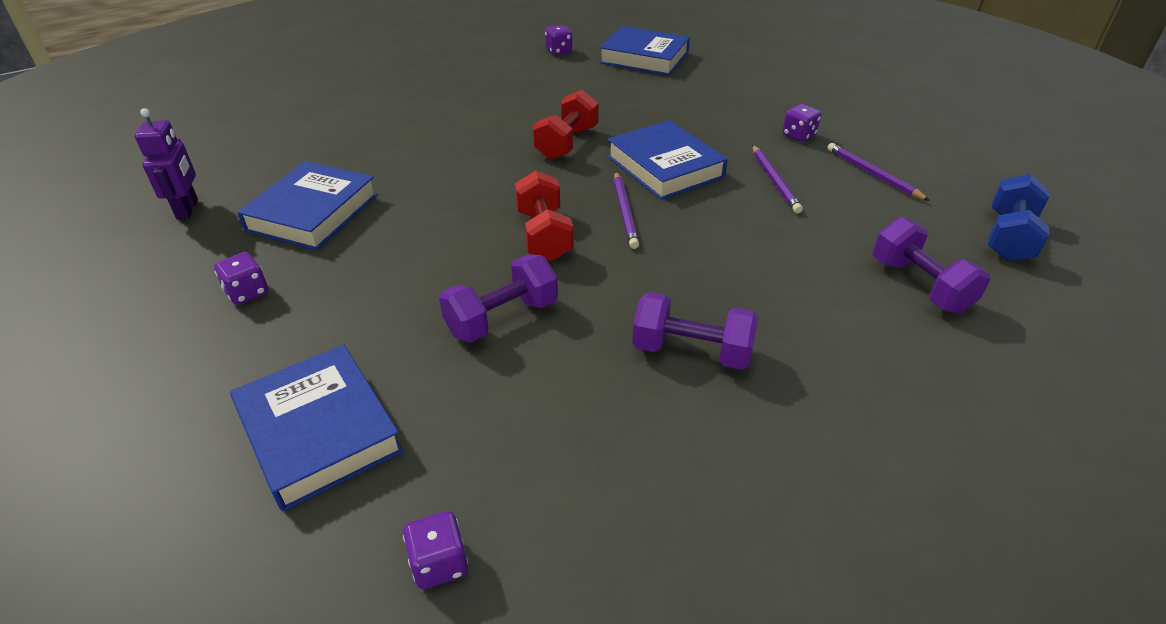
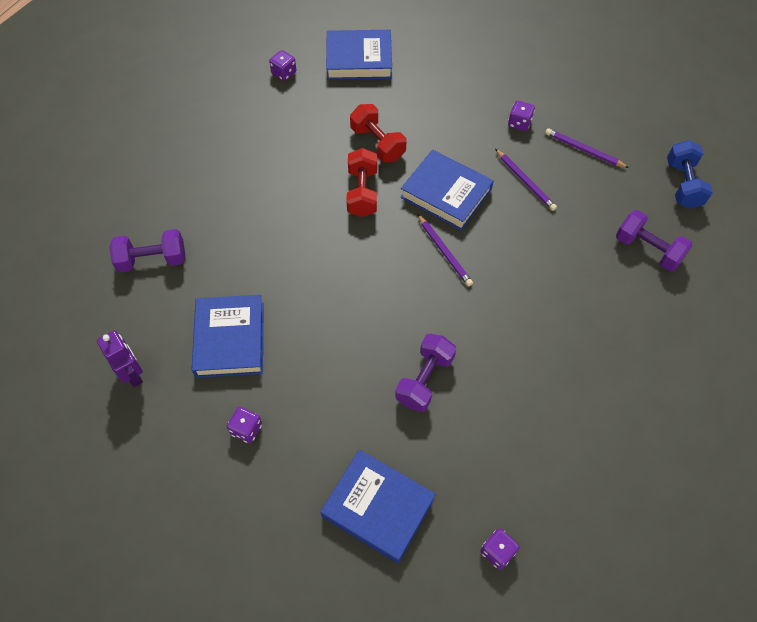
camera: 25 degrees left, 20 degrees up
red dumbbell [515,170,574,261] -> red dumbbell moved to [350,104,406,162]
purple dumbbell [632,292,758,370] -> purple dumbbell moved to [109,229,185,272]

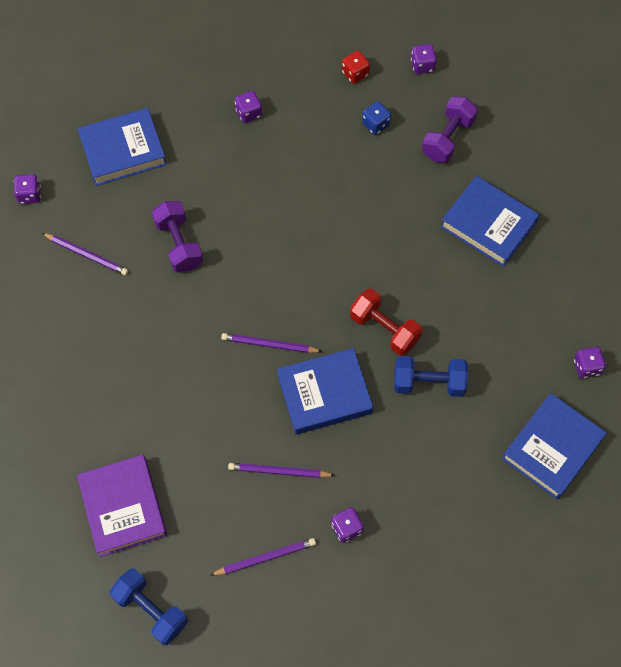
camera: 130 degrees right, 5 degrees up
purple robot [97,330,143,387] -> red dice [342,51,370,84]
blue book [192,295,264,378] -> blue book moved to [441,176,540,267]
red dumbbell [350,104,406,162] -> blue dumbbell [394,356,468,397]
purple dumbbell [616,210,693,272] -> purple book [77,454,167,557]
none -> purple pencil [42,233,128,276]
none -> blue dice [362,101,391,135]
none -> purple dice [411,44,437,74]

